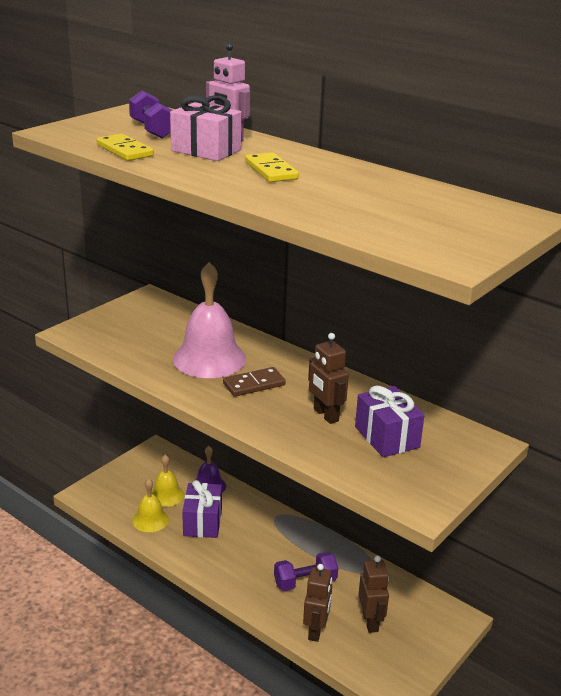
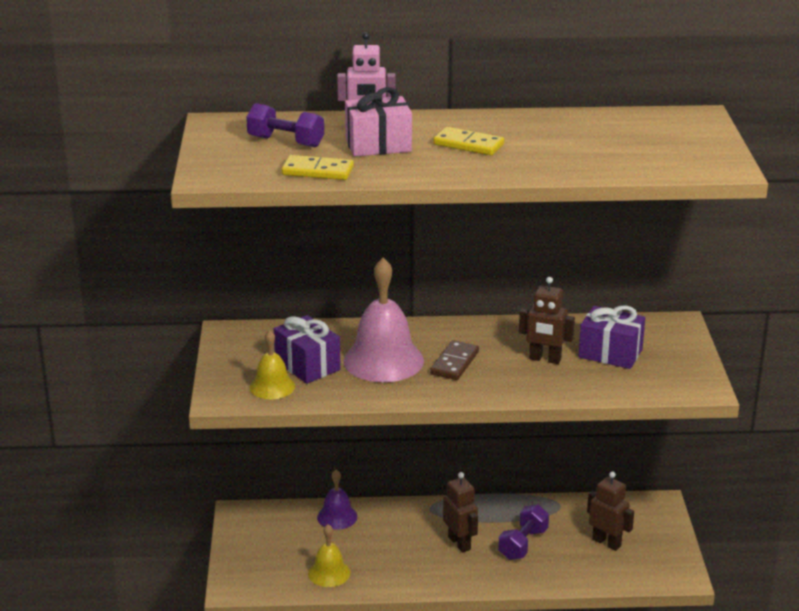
camera: 40 degrees left, 0 degrees up
yellow bell [151,455,184,507] -> yellow bell moved to [249,330,295,399]
purple gift [182,480,222,538] -> purple gift moved to [274,315,341,384]
brown robot [303,564,332,642] -> brown robot moved to [443,472,478,553]

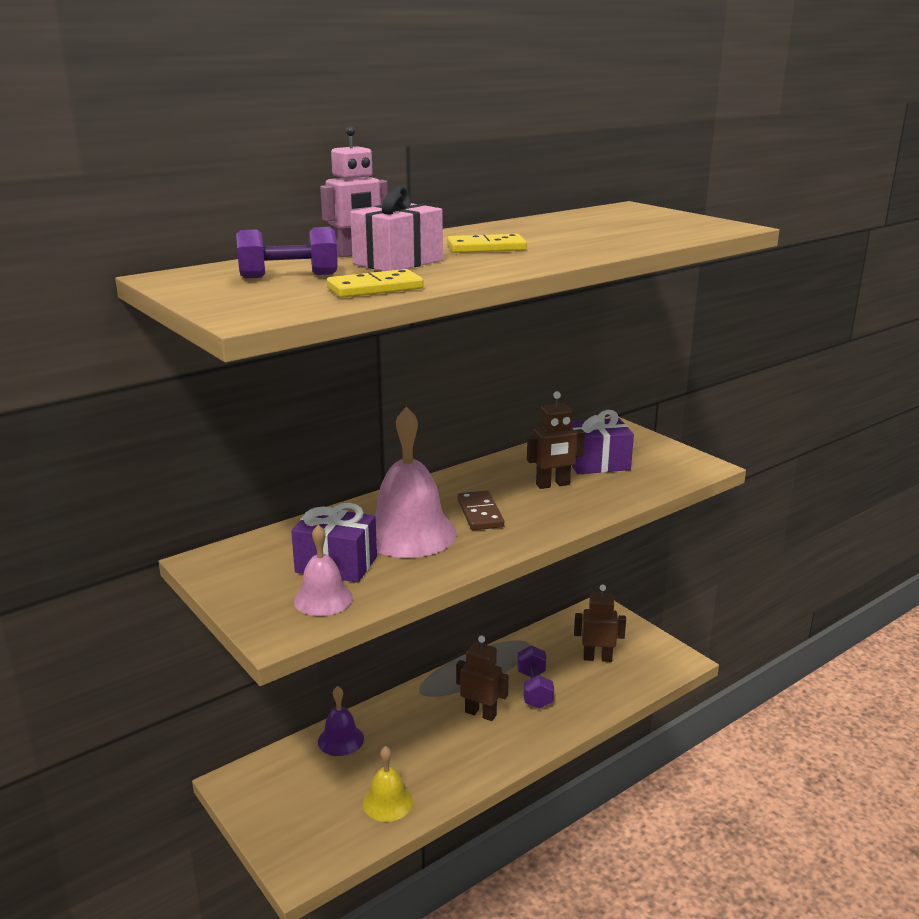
camera: 35 degrees left, 5 degrees down
yellow bell [249,330,295,399] -> pink bell [294,525,353,616]

